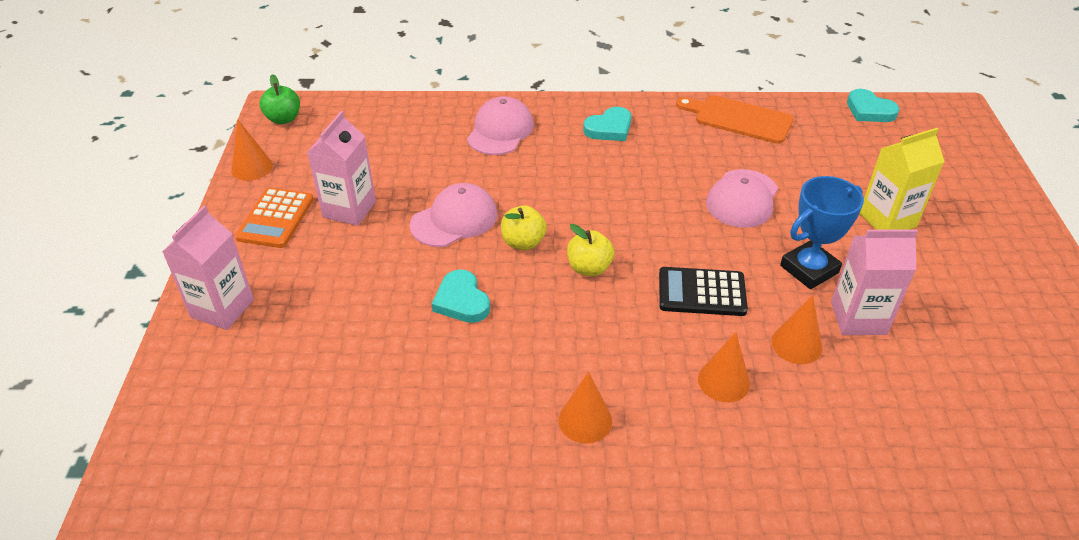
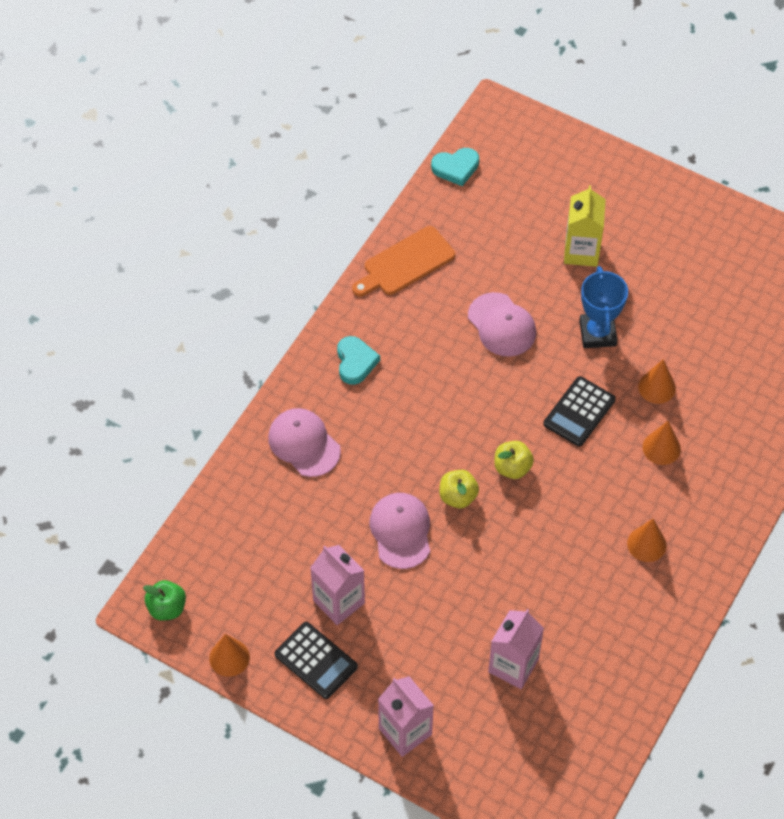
camera: 60 degrees left, 15 degrees up
orange calculator [235,187,314,248] -> black calculator [275,622,358,699]
turquoise heart [432,269,490,323] -> none
pink carton [831,229,918,335] -> pink carton moved to [488,609,544,689]

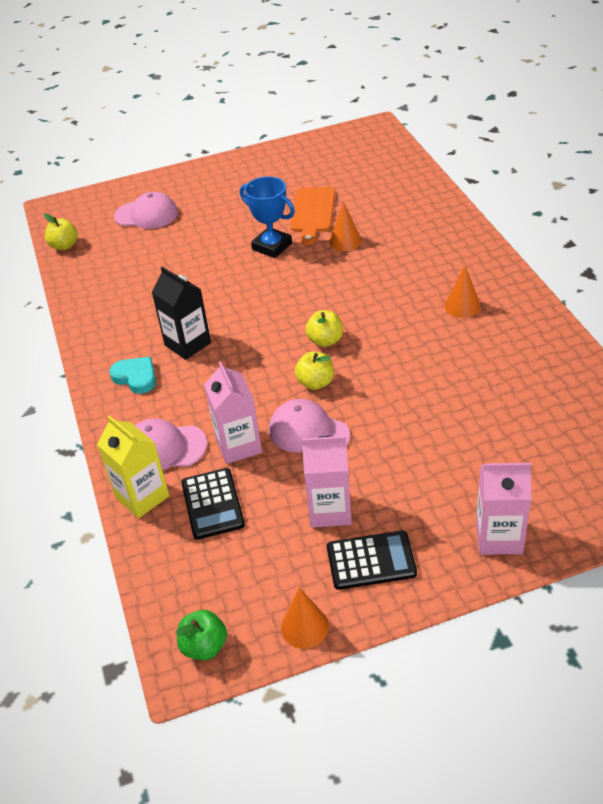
camera: 45 degrees left, 15 degrees down
orange cutting board [352,226,455,296] -> orange cutting board moved to [290,187,335,245]
turquoise heart [431,148,479,186] -> yellow apple [44,214,78,250]
pink cap [468,292,536,357] -> pink cap moved to [114,192,178,229]
pink carton [488,609,544,689] -> pink carton moved to [204,361,262,464]
black calculator [543,376,616,447] -> black calculator moved to [181,468,245,540]
yellow carton [564,185,606,267] -> yellow carton moved to [97,416,169,519]
orange cone [643,421,681,465] -> none
none -> black carton [152,267,211,360]

